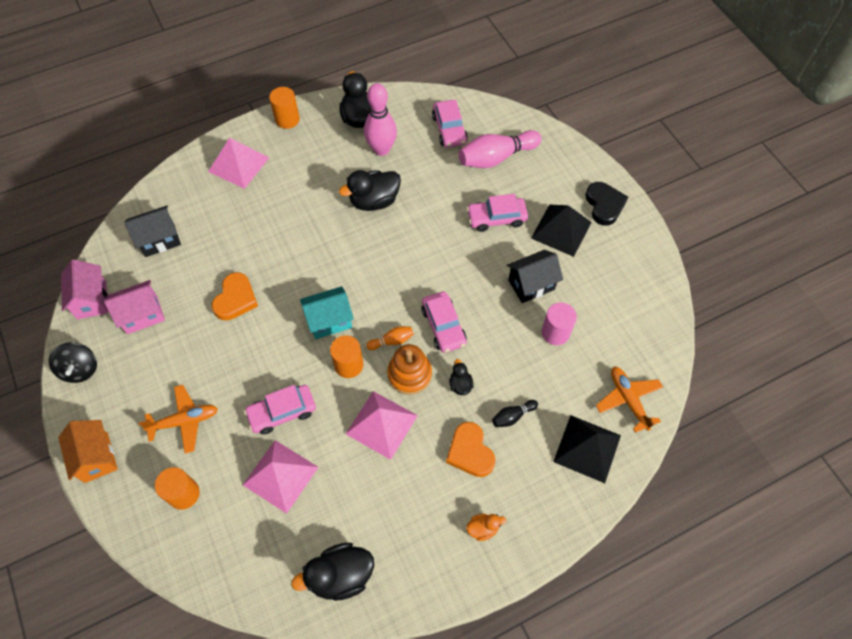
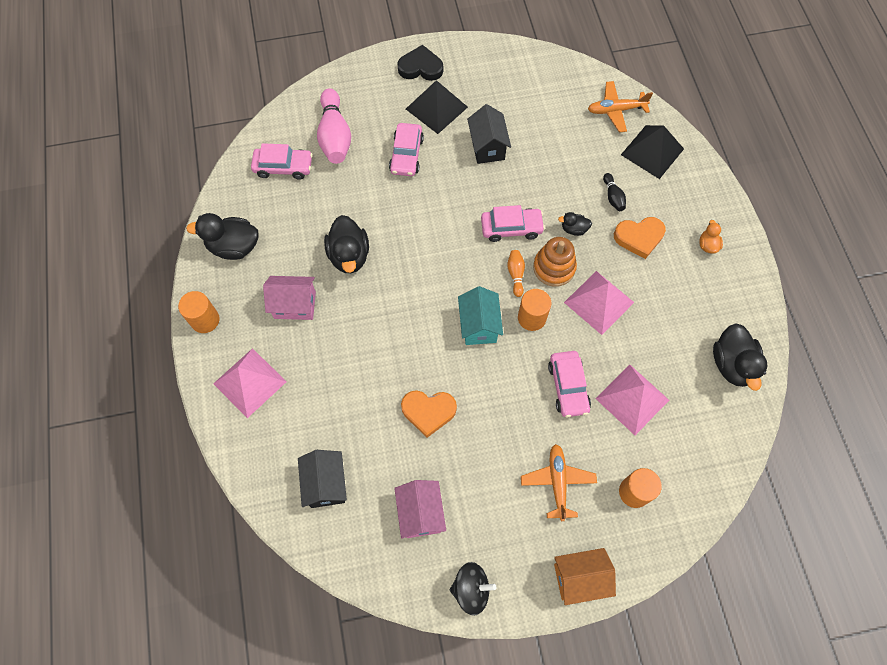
camera: 75 degrees left, 5 degrees up
pink house [61,259,108,319] -> pink house moved to [263,276,316,320]
orange heart [211,272,258,321] -> orange heart turned 150 degrees clockwise [401,390,457,438]
pink bowling pin [364,83,397,156] -> none
pink cylinder [542,303,577,345] -> none

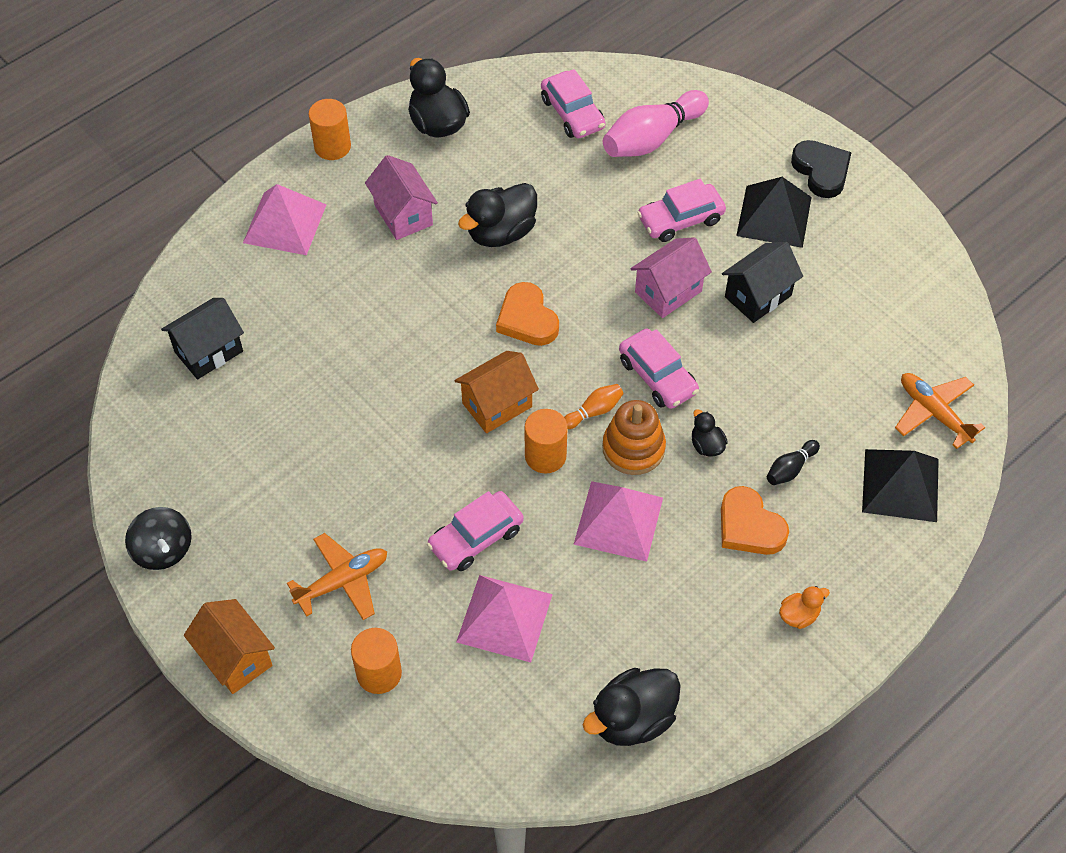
camera: 60 degrees right, 10 degrees down
pink house [394,480,446,539] -> pink house moved to [630,237,712,318]
orange heart [401,390,457,438] -> orange heart moved to [496,282,559,346]
turquoise house [458,286,503,345] -> orange house [455,351,539,433]

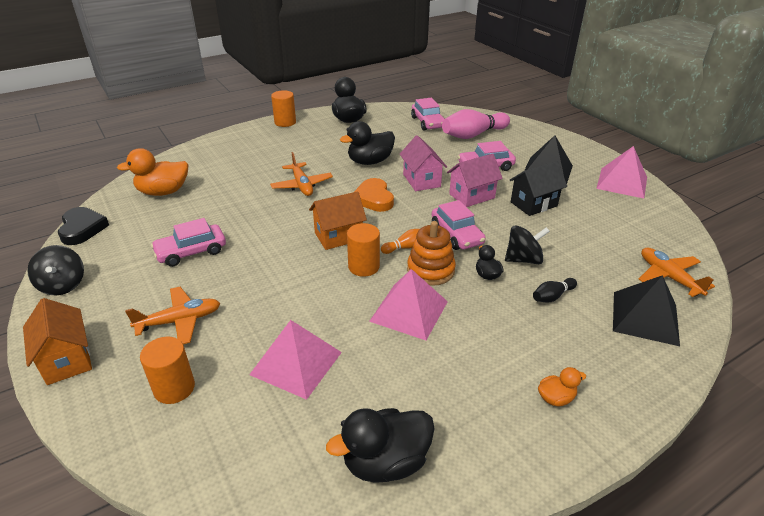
camera: 10 degrees right, 20 degrees down
black house [161,298,244,379] -> orange duck [117,148,189,196]
pink pyramid [243,184,327,255] -> pink pyramid moved to [596,146,647,198]
pink house [365,155,438,240] -> pink house moved to [400,135,447,191]
pink car [427,491,524,571] -> pink car moved to [151,218,226,267]
orange heart [721,486,789,555] -> none
black heart [791,140,852,198] -> black heart moved to [58,207,109,245]
none -> orange plane [270,152,333,196]
none -> black spinning top [505,225,550,264]

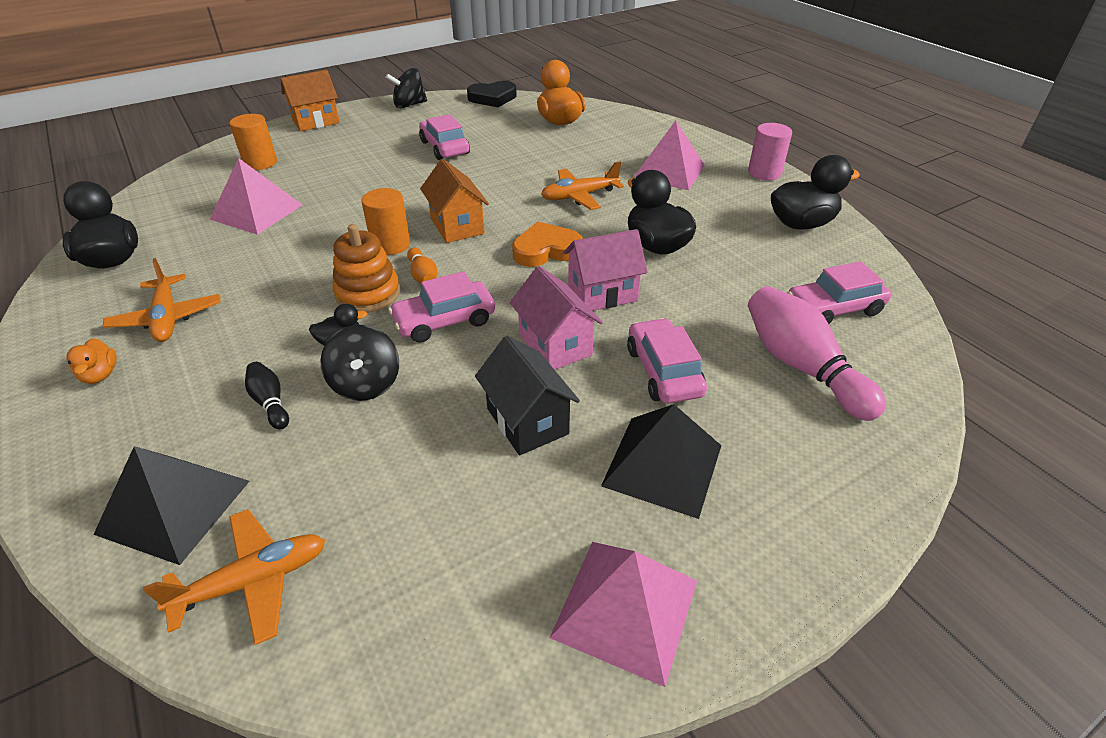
camera: 90 degrees right, 5 degrees up
orange plane [125,287,220,344] -> orange plane moved to [103,258,221,342]
orange cylinder [271,90,296,127] -> pink cylinder [748,123,792,181]
pink pyramid [369,269,448,340] -> pink pyramid moved to [634,121,705,190]

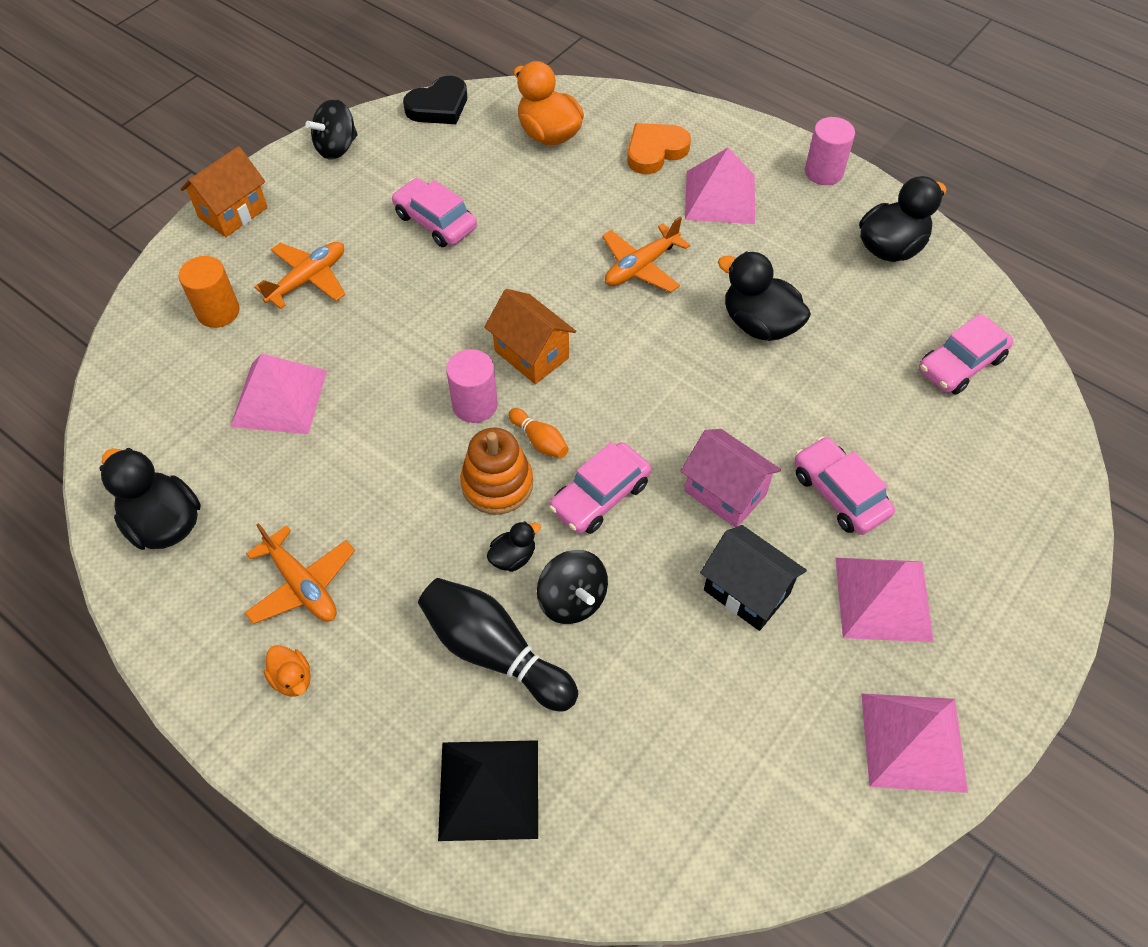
camera: 20 degrees left, 15 degrees up
orange plane [143,509,325,645] -> orange plane moved to [254,242,346,309]
black bowling pin [245,362,289,430] -> black bowling pin [418,578,578,712], size x2.06
orange cylinder [361,188,410,255] -> pink cylinder [446,349,498,423]
orange heart [512,222,583,267] -> orange heart moved to [627,123,691,174]
pink house [563,229,648,311] -> none
black pyramid [601,404,721,519] -> pink pyramid [836,558,934,642]
pink bowling pin [748,286,886,421] -> none

